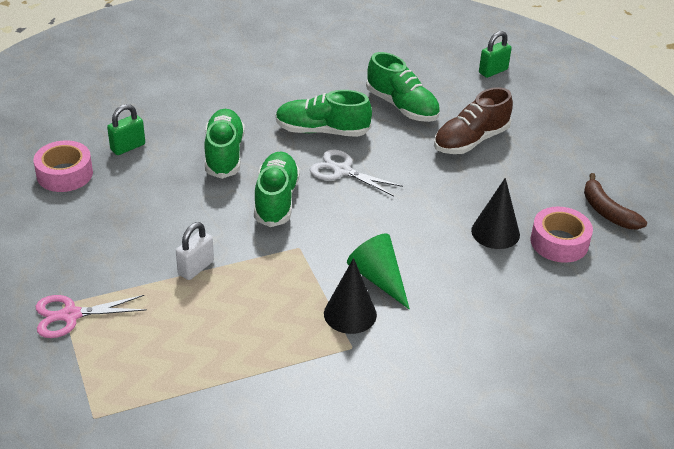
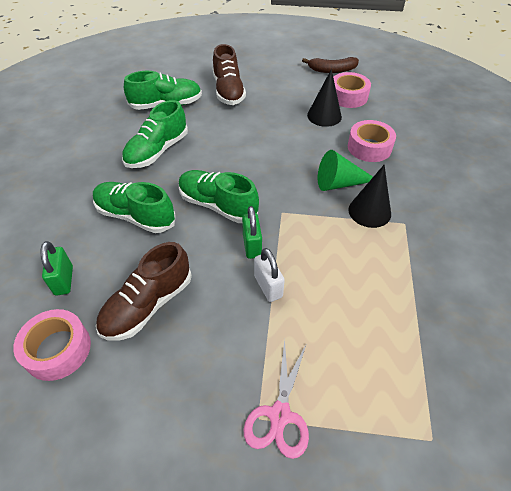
camera: 60 degrees left, 10 degrees up
white scissors [310,150,403,196] -> none
green padlock [479,31,512,78] -> green padlock moved to [242,206,262,259]
none -> brown shoe [96,242,192,340]
none -> pink tape [348,120,396,162]

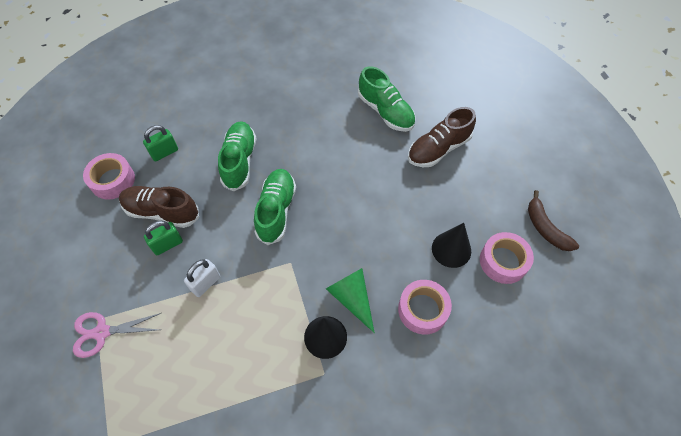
camera: 65 degrees right, 10 degrees up
green shoe [122,100,188,168] -> none
green padlock [242,206,262,259] -> green padlock moved to [144,221,183,255]

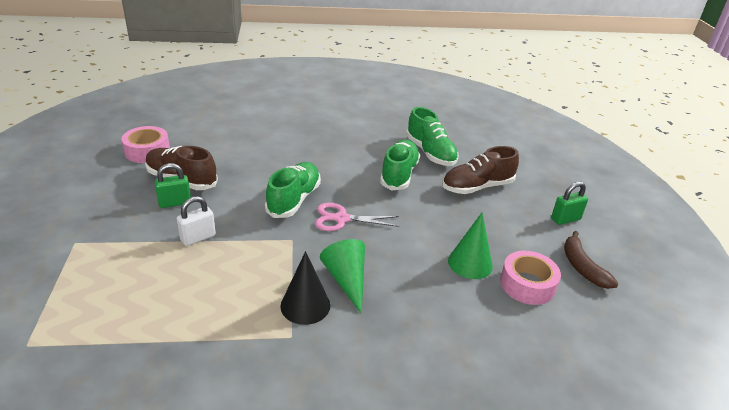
camera: 10 degrees right, 25 degrees down
pink scissors [73,312,161,358] -> pink scissors moved to [315,203,399,231]
green padlock [143,125,178,162] -> green padlock moved to [551,182,588,225]
green shoe [218,121,256,192] -> green shoe moved to [380,140,420,190]
pink tape [398,280,452,335] -> none
black cone [432,223,471,268] -> green cone [448,213,493,279]

